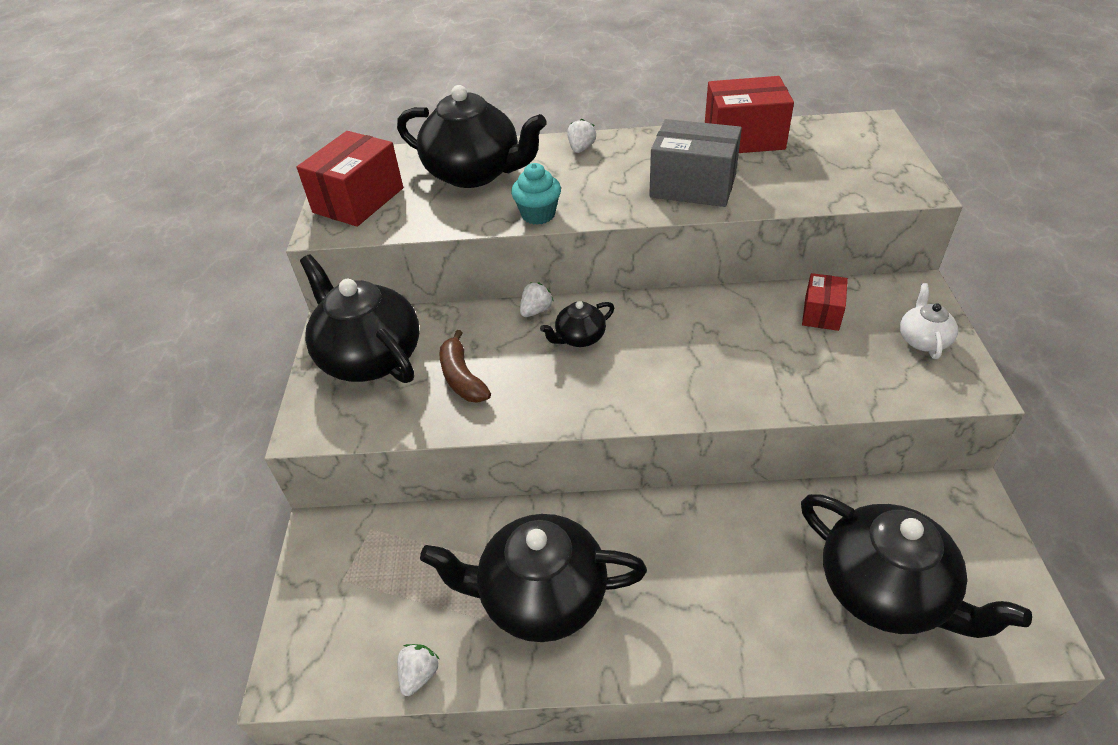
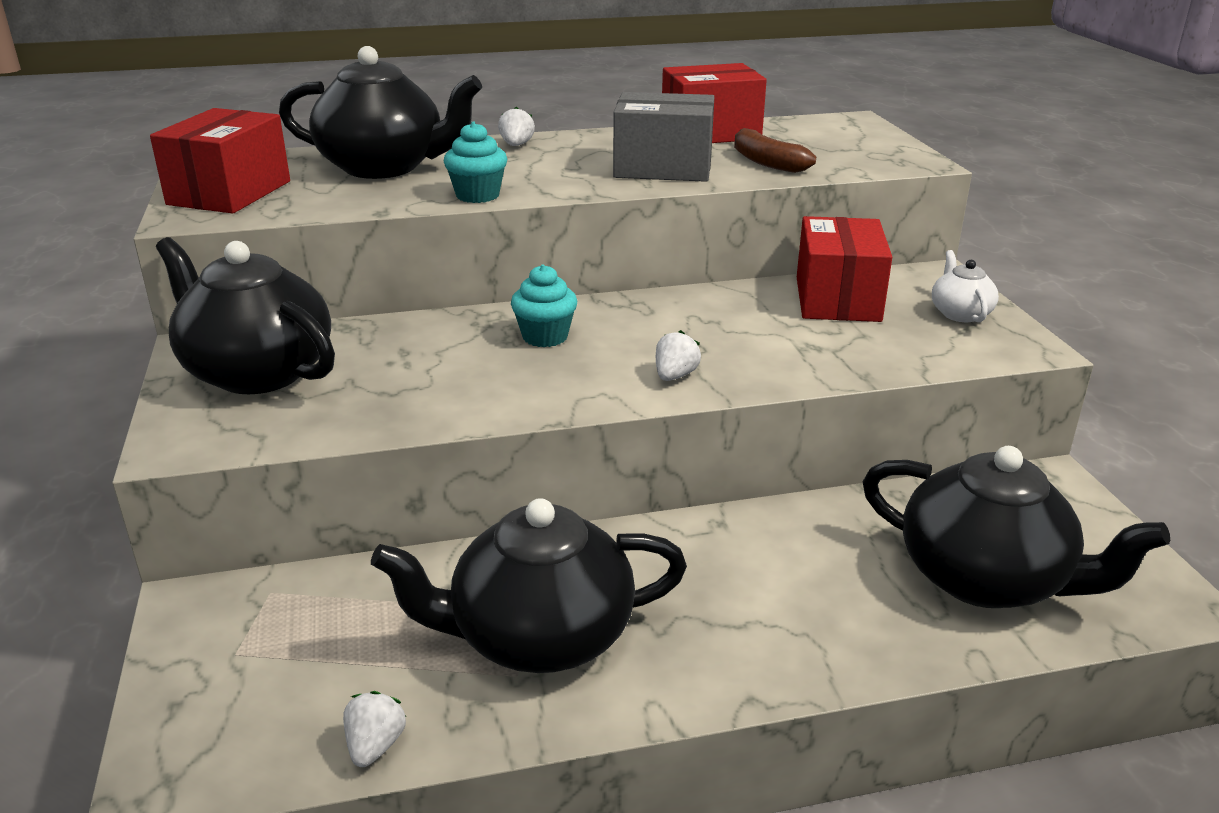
camera: 15 degrees left, 15 degrees down
brown banana [439,330,491,403] -> brown banana moved to [734,128,816,173]
white strawberry [520,282,554,317] -> white strawberry moved to [656,330,701,381]
black teapot [540,301,614,347] -> turquoise cupcake [511,265,577,347]
red box [802,273,848,331] -> red box [797,216,892,322], size x1.77

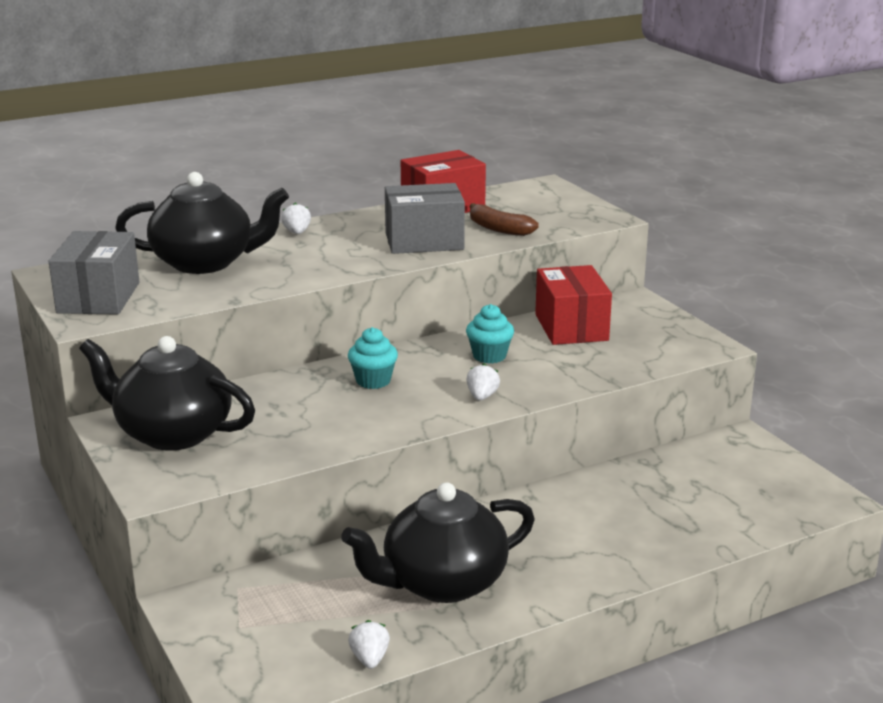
camera: 15 degrees left, 5 degrees down
red box [150,108,290,214] -> grey box [49,231,139,315]
turquoise cupcake [444,122,507,203] -> turquoise cupcake moved to [466,304,514,364]
black teapot [862,446,1170,608] -> none
white teapot [932,250,999,322] -> none

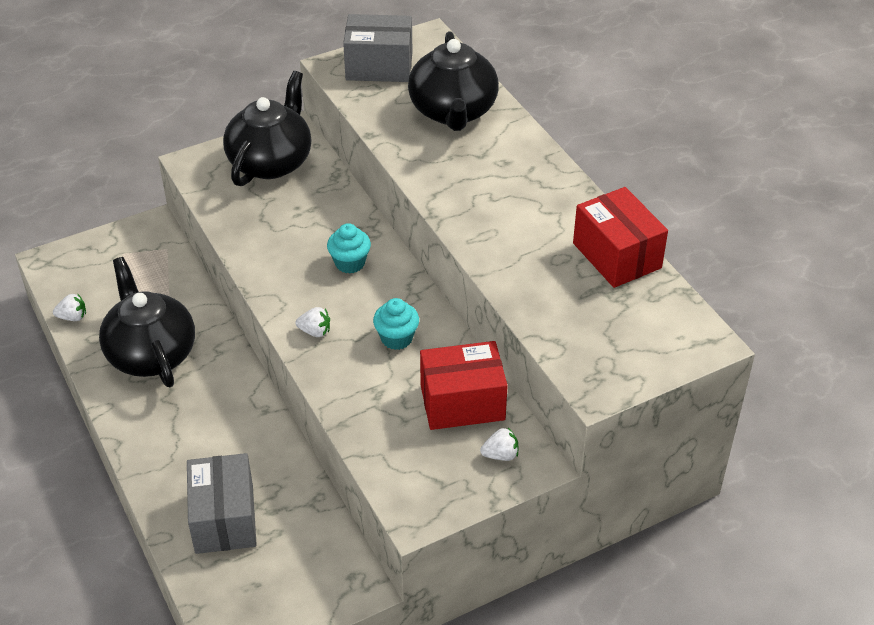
camera: 90 degrees right, 20 degrees up
white strawberry [281,203,311,234] -> white strawberry moved to [480,428,519,461]
grey box [385,183,465,254] -> grey box moved to [187,453,257,554]
brown banana [469,203,539,236] -> none

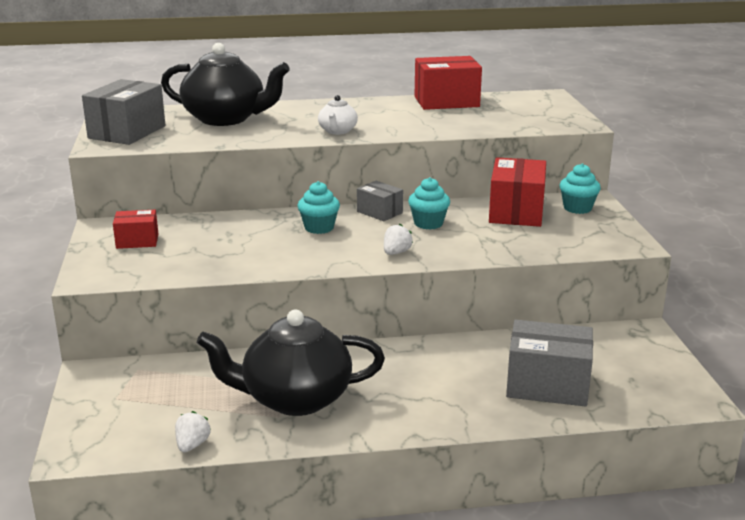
camera: 70 degrees left, 20 degrees down
black teapot [223,71,312,186] -> red box [113,210,158,249]
white strawberry [480,428,519,461] -> turquoise cupcake [560,163,601,214]
none -> white teapot [318,95,358,135]
none -> grey box [357,181,403,221]

